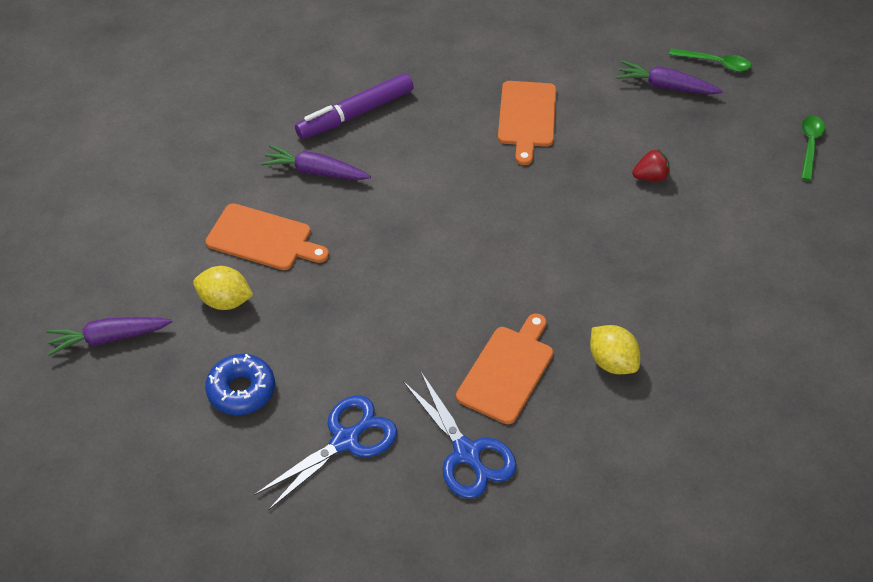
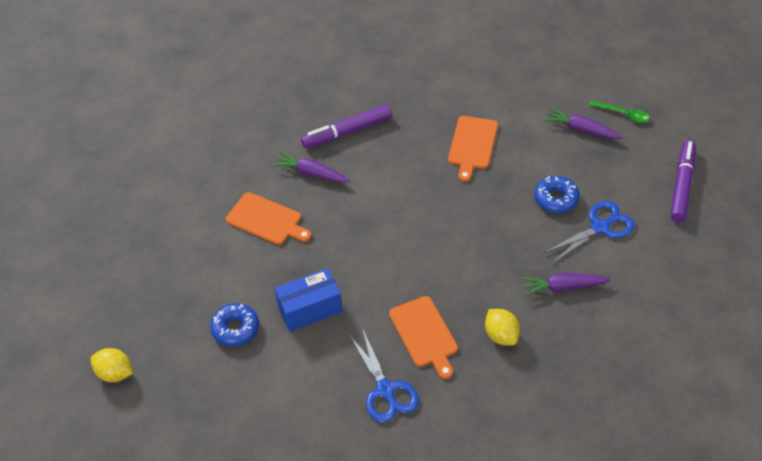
camera: 10 degrees right, 0 degrees up
purple carrot [46,317,173,356] -> purple carrot moved to [521,273,611,296]
yellow lemon [193,266,253,310] -> yellow lemon moved to [91,348,133,382]
blue scissors [254,395,397,511] -> blue scissors moved to [543,201,635,263]
orange cutting board [456,313,553,424] -> orange cutting board turned 120 degrees clockwise [389,296,458,379]
red strawberry [632,149,670,181] -> blue donut [534,176,580,213]
green spoon [801,116,825,181] -> purple marker [670,140,696,222]
none -> blue box [274,268,343,332]

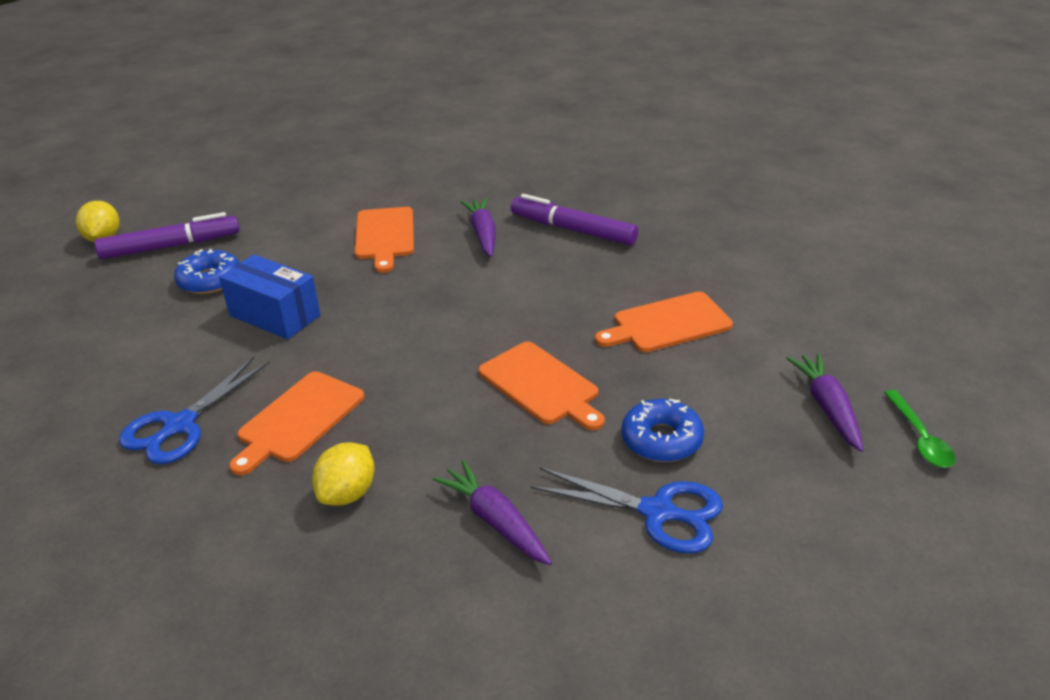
camera: 55 degrees right, 15 degrees down
purple marker [670,140,696,222] -> purple marker moved to [94,212,240,259]
none -> orange cutting board [478,342,605,431]

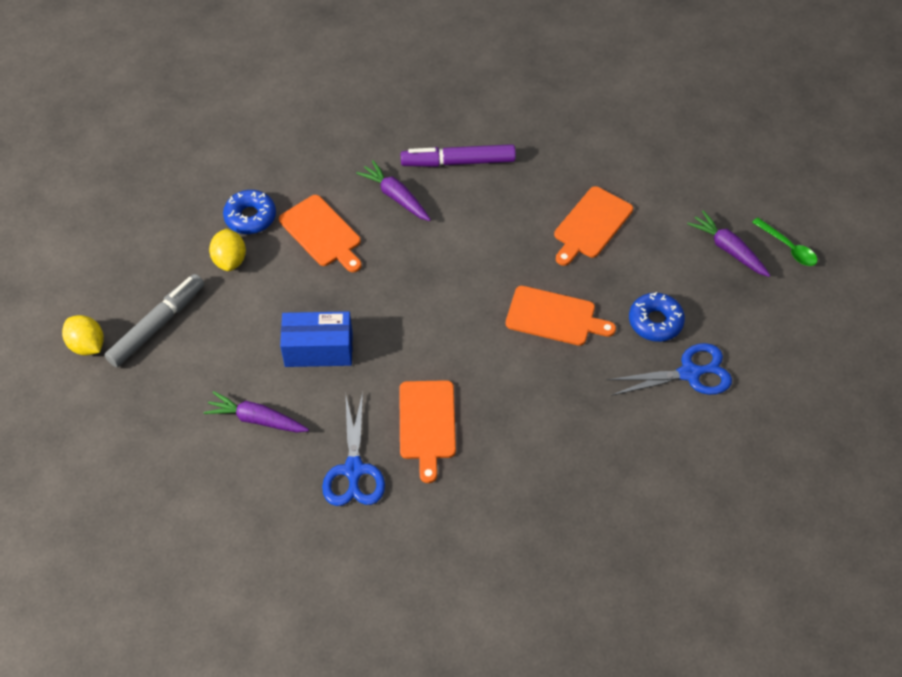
camera: 35 degrees left, 20 degrees up
purple marker [94,212,240,259] -> grey marker [104,274,204,367]
blue donut [174,249,240,294] -> blue donut moved to [223,190,276,234]
yellow lemon [312,442,375,506] -> yellow lemon moved to [209,228,246,271]
purple carrot [432,460,552,565] -> purple carrot moved to [204,391,309,433]

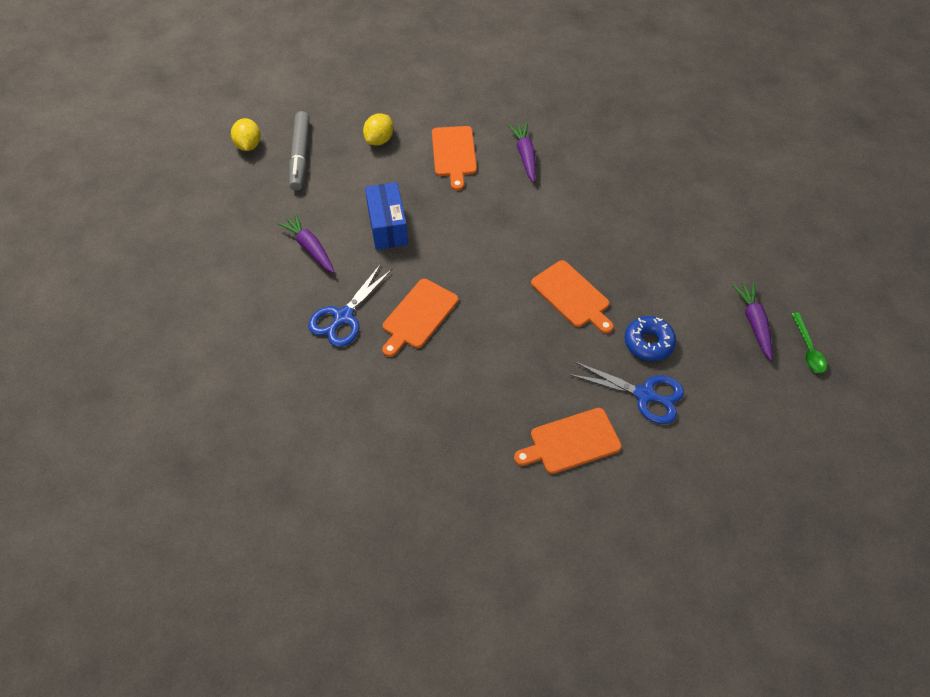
camera: 35 degrees right, 0 degrees up
grey marker [104,274,204,367] -> grey marker turned 105 degrees clockwise [289,111,310,191]
blue donut [223,190,276,234] -> none
blue box [280,311,353,367] -> blue box turned 45 degrees clockwise [365,182,408,250]
purple marker [401,144,516,167] -> none
orange cutting board [554,186,633,266] -> orange cutting board moved to [514,408,622,474]

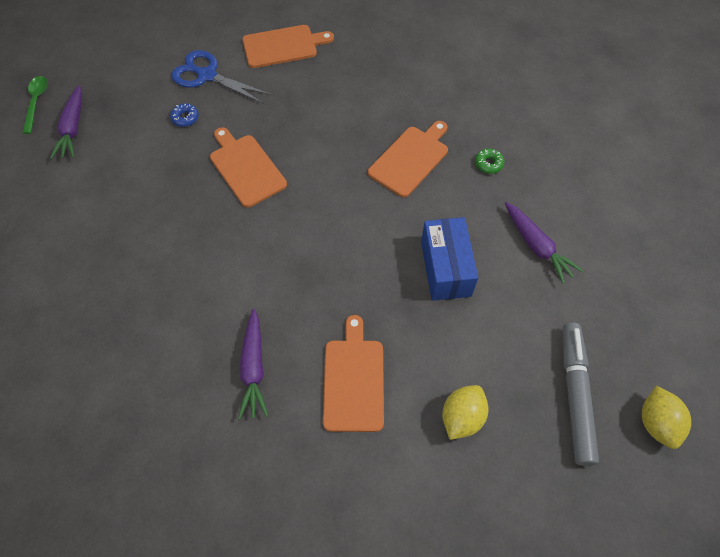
camera: 175 degrees left, 5 degrees up
blue scissors [308,264,392,347] -> green donut [475,148,504,174]
blue donut [625,316,676,361] -> blue donut [170,103,199,127], size x0.56

